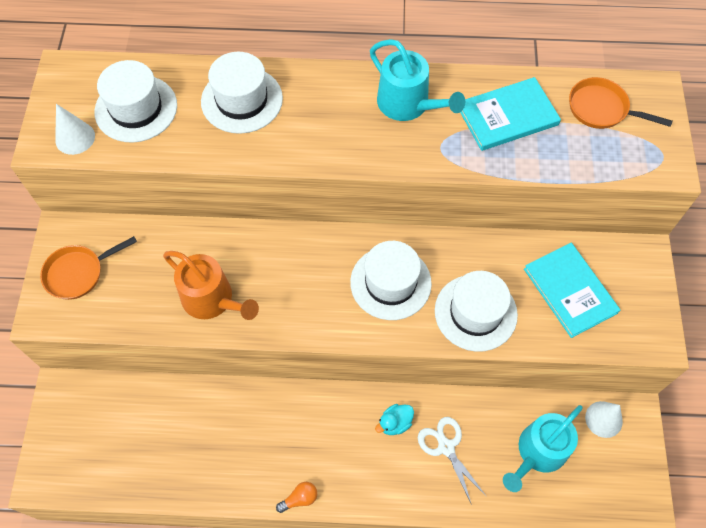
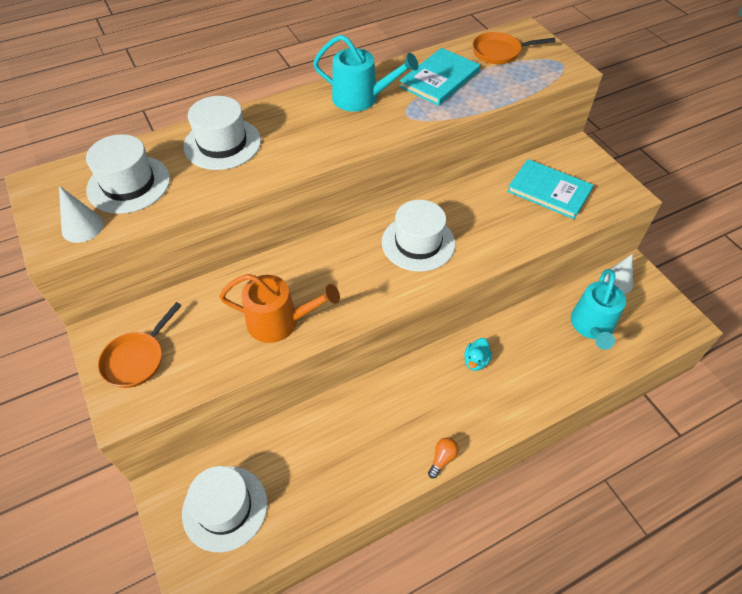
camera: 30 degrees left, 10 degrees down
white scissors [418,417,487,505] -> none
white hat [435,271,518,352] -> white hat moved to [182,466,267,552]

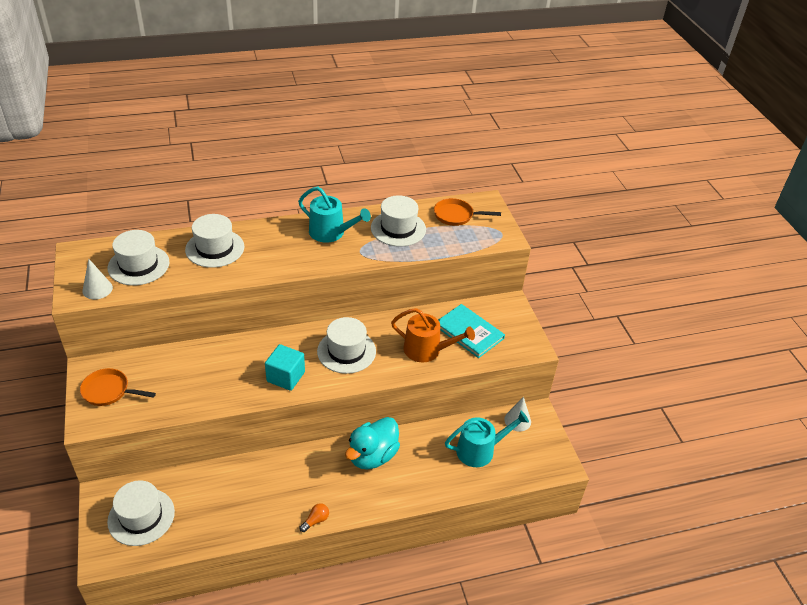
camera: 10 degrees right, 10 degrees down
orange pan [98,302,182,388] -> orange pan turned 60 degrees clockwise [80,368,156,406]
orange watering can [219,274,340,343] -> orange watering can moved to [391,308,475,362]
turquoise book [399,48,480,106] -> white hat [371,195,426,247]
turquoise duck [464,338,492,371] -> turquoise duck [345,417,400,469], size x2.09
turquoise watering can [571,269,626,350] -> turquoise watering can turned 135 degrees counterclockwise [445,411,529,467]
none -> turquoise cube [265,344,305,391]

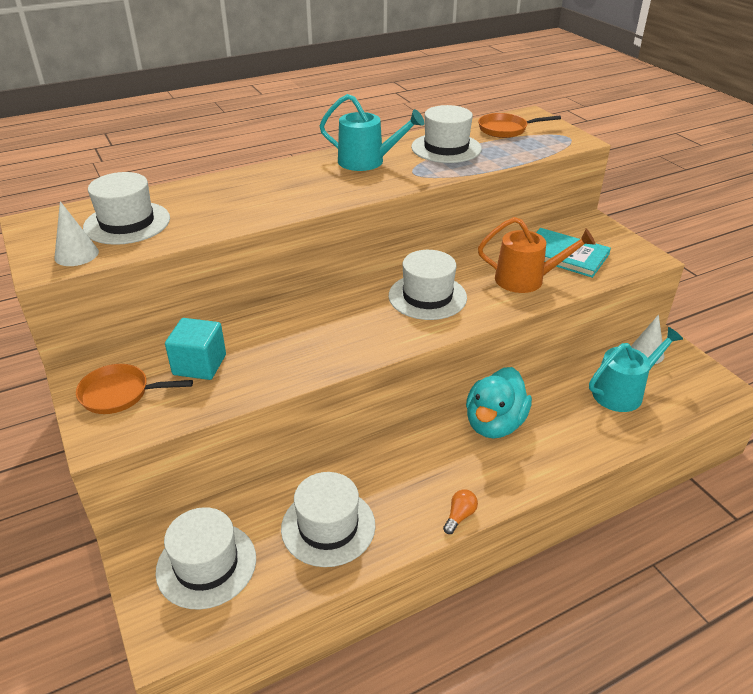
camera: 10 degrees left, 5 degrees down
white hat [185,214,244,268] -> white hat moved to [281,472,375,567]
turquoise cube [265,344,305,391] -> turquoise cube moved to [165,318,226,380]

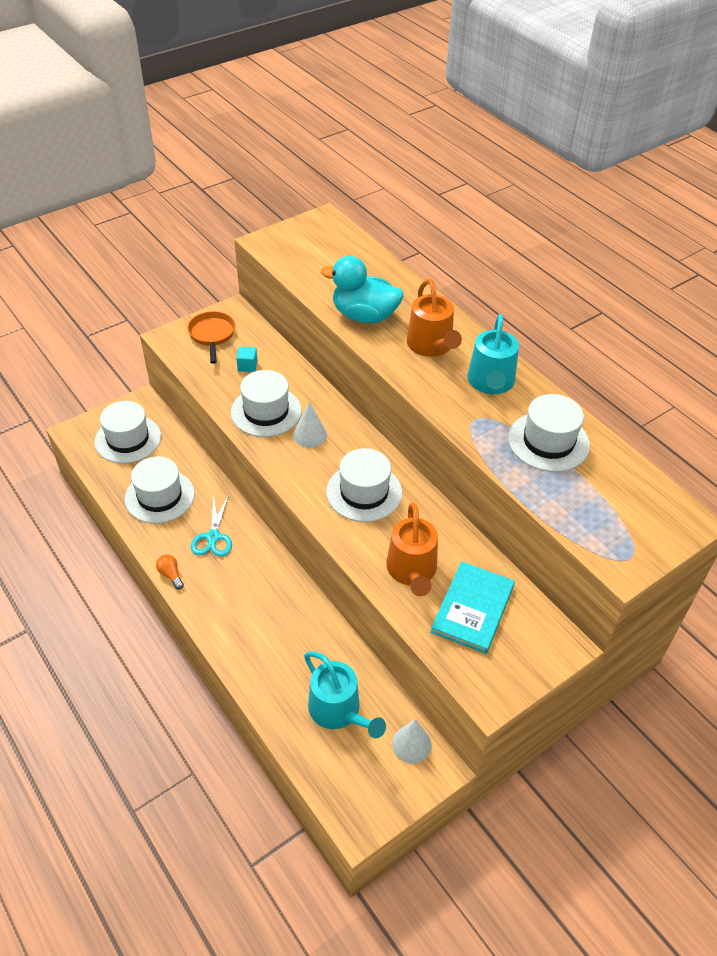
camera: 80 degrees right, 10 degrees up
white cone [54,201,99,266] -> white cone moved to [293,401,327,448]
white hat [83,172,170,245] -> white hat moved to [231,370,302,437]
turquoise cube [165,318,226,380] -> turquoise cube [236,347,258,372], size x0.56
orange light bulb [443,490,478,534] -> orange light bulb turned 150 degrees counterclockwise [156,554,184,590]
turquoise duck [466,367,532,439] -> turquoise duck moved to [321,256,404,323]
orange pan [478,113,561,138] -> none
none -> turquoise scissors [191,497,232,557]
none -> orange watering can [407,279,462,357]

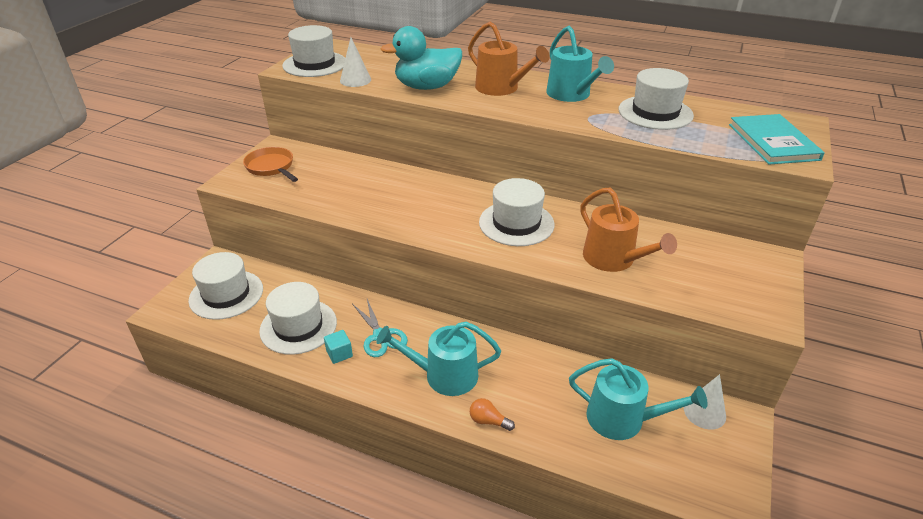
camera: 30 degrees left, 10 degrees down
orange light bulb [156,554,184,590] -> orange light bulb moved to [470,398,515,431]
white hat [231,370,302,437] -> white hat moved to [282,25,345,77]
turquoise cube [236,347,258,372] -> turquoise cube moved to [324,330,353,364]
white cone [293,401,327,448] -> white cone moved to [340,37,371,87]
turquoise book [431,561,515,654] -> turquoise book moved to [729,114,825,164]
none -> turquoise watering can [376,322,501,396]

